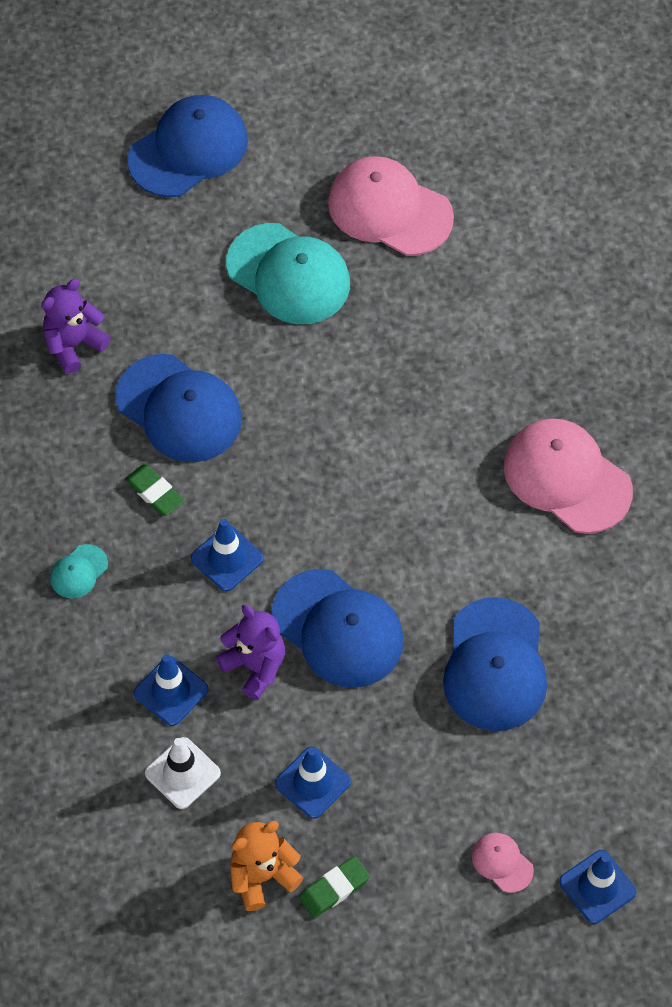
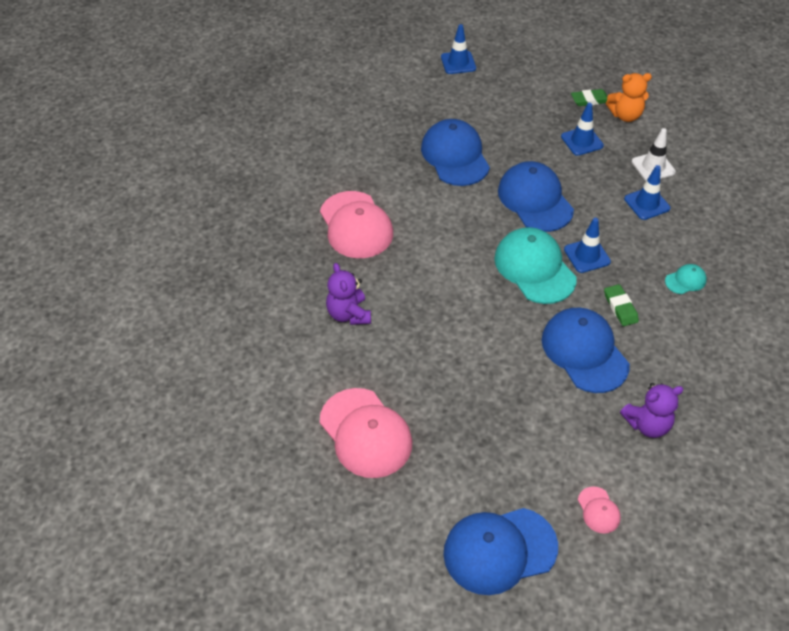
camera: 155 degrees left, 10 degrees down
purple teddy bear [216,604,285,700] -> purple teddy bear moved to [326,263,371,325]
turquoise cap [226,223,350,324] -> turquoise cap moved to [494,227,577,304]
blue cap [443,597,547,731] -> blue cap turned 45 degrees counterclockwise [421,119,490,186]
pink cap [472,833,534,893] -> pink cap moved to [578,486,621,534]

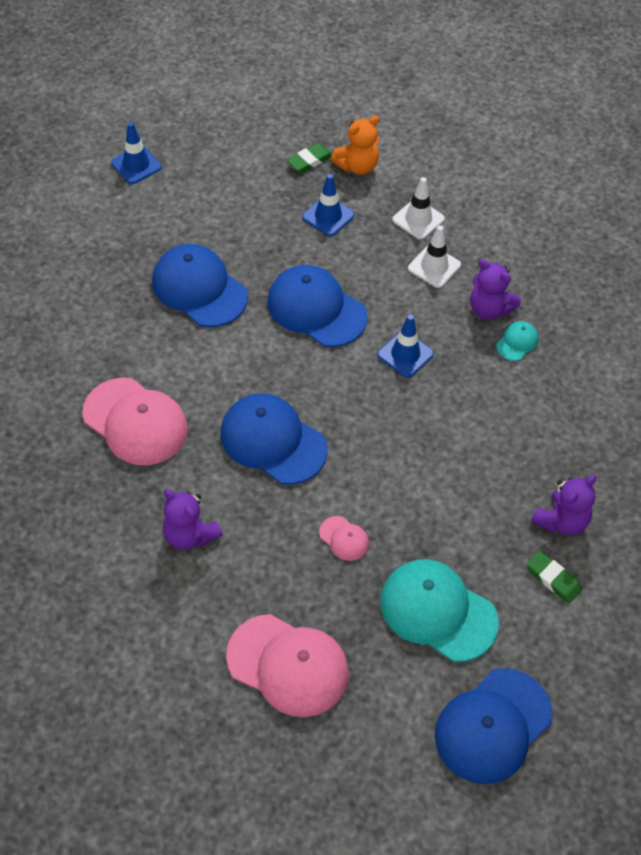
camera: 30 degrees left, 5 degrees up
turquoise cap [494,227,577,304] -> turquoise cap moved to [380,559,499,662]
blue cap [542,308,630,393] -> blue cap moved to [221,393,328,485]
pink cap [578,486,621,534] -> pink cap moved to [319,516,369,561]
green eraser [604,284,639,326] -> green eraser moved to [527,550,582,603]
blue traffic cone [624,165,671,220] -> white traffic cone [408,225,461,288]
none -> purple teddy bear [470,259,520,319]

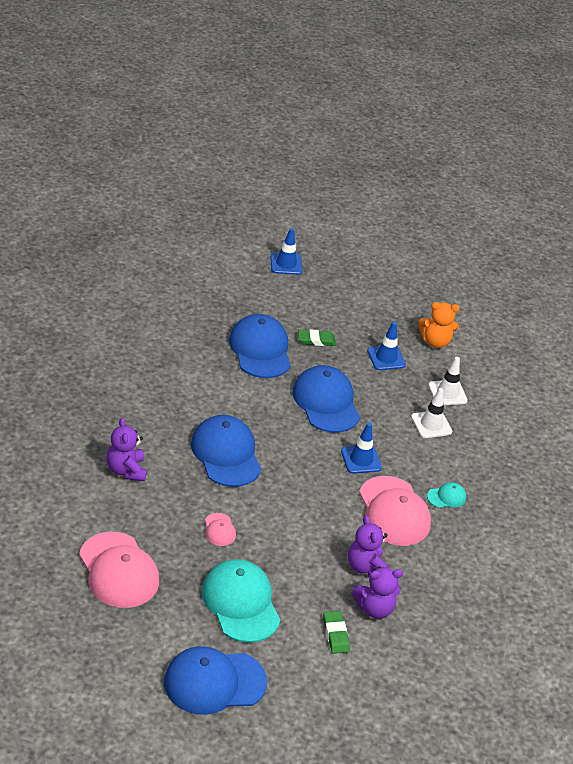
camera: 30 degrees right, 15 degrees down
pink cap [82,378,188,465] -> pink cap moved to [359,476,431,546]
green eraser [287,143,332,173] -> green eraser moved to [298,329,336,346]
purple teddy bear [470,259,520,319] -> purple teddy bear moved to [348,515,390,577]

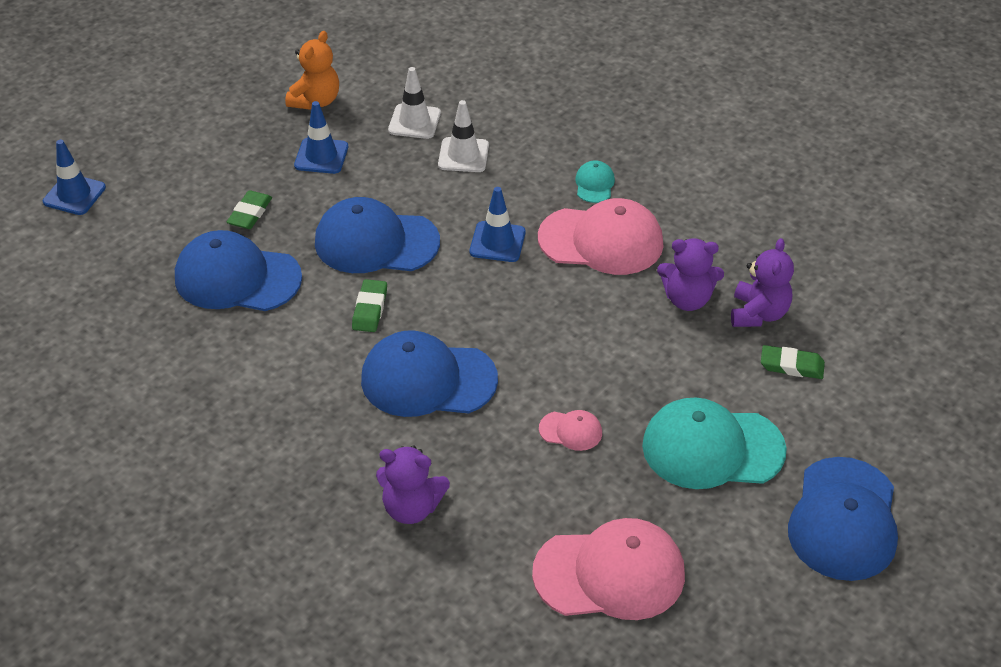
camera: 60 degrees left, 5 degrees up
none -> green eraser [352,279,387,332]

